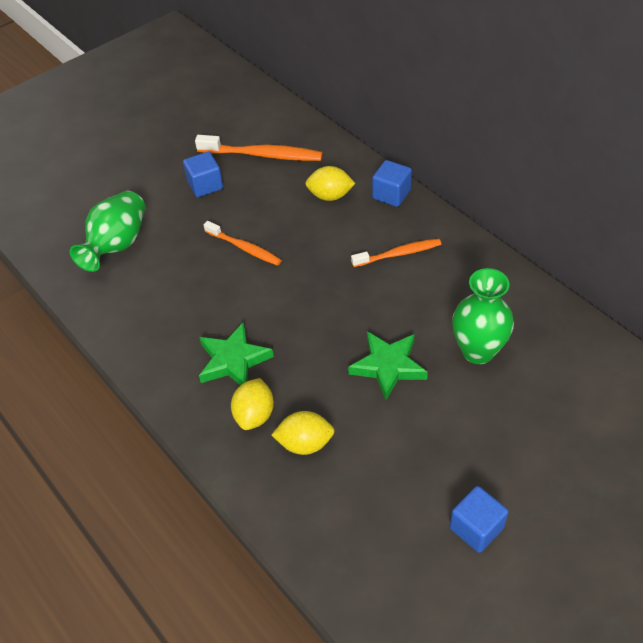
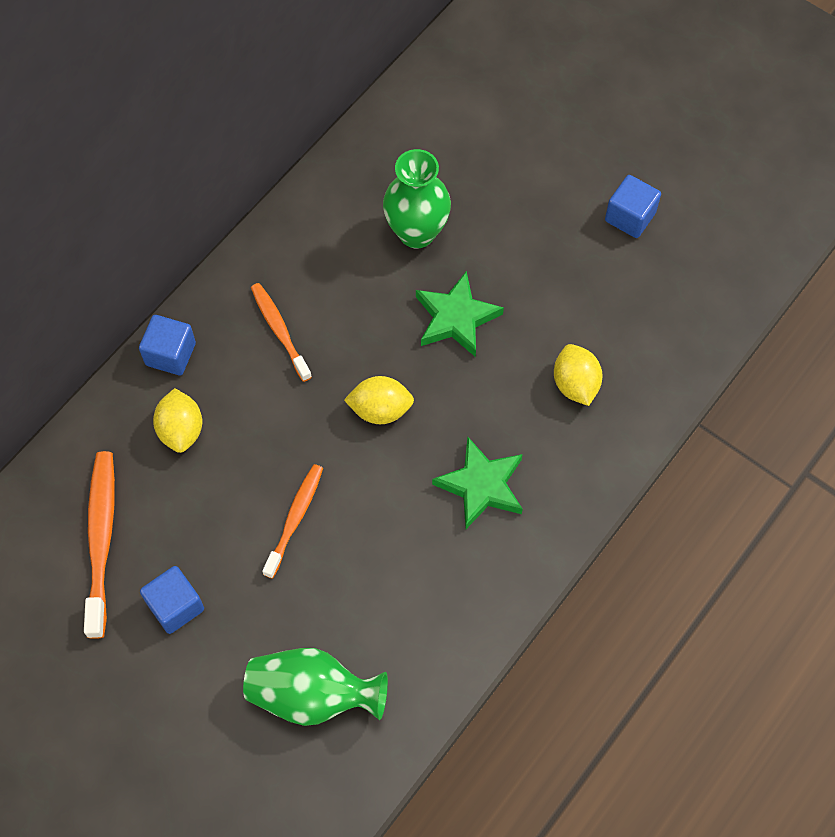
camera: 105 degrees left, 15 degrees up
yellow lemon [231,378,274,430] -> yellow lemon moved to [344,376,414,424]

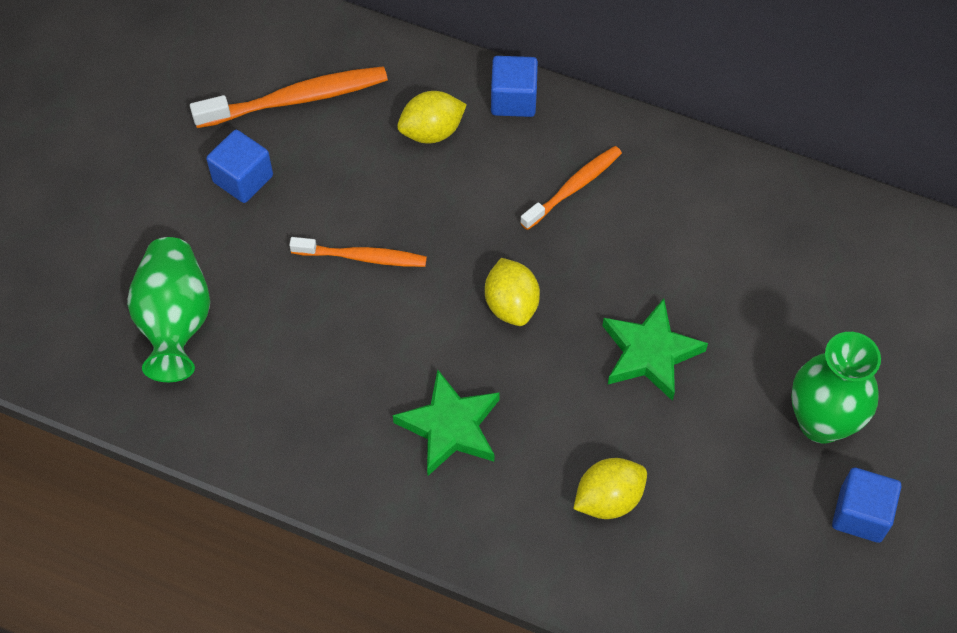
camera: 75 degrees right, 5 degrees down
green vase [383,149,451,248] -> green vase moved to [791,332,881,443]

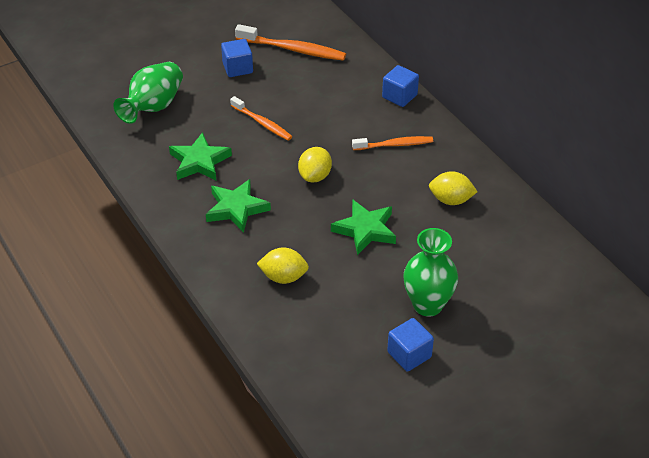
camera: 35 degrees right, 15 degrees down
yellow lemon [397,91,467,143] -> yellow lemon moved to [429,171,478,205]
none -> green star [169,132,232,180]

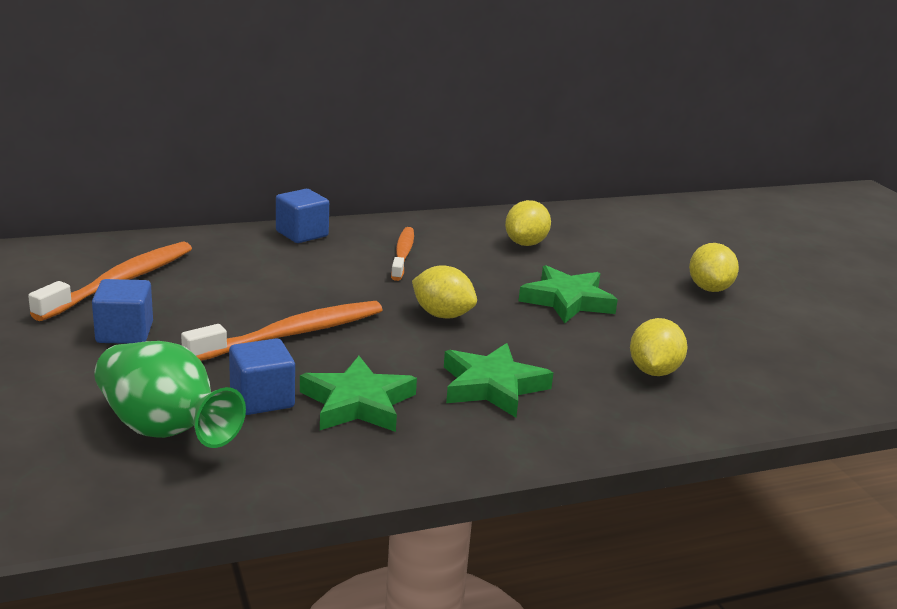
camera: 80 degrees left, 20 degrees down
orange toothbrush [230,96,292,141] -> orange toothbrush [181,301,382,361], size x1.53
blue cube [387,318,434,372] -> blue cube moved to [229,338,295,415]
green vase [403,228,458,317] -> yellow lemon [689,243,739,292]

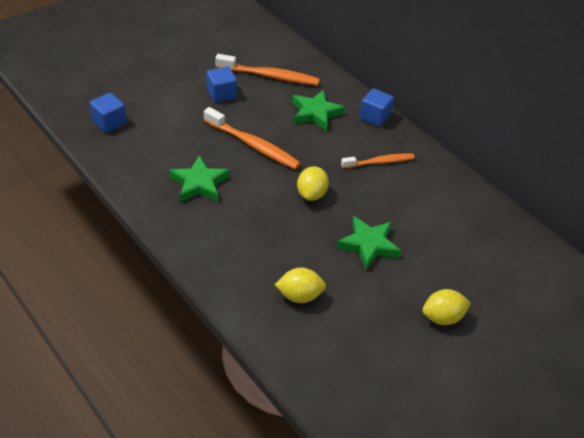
camera: 70 degrees right, 20 degrees up
green vase [94,341,246,448] -> none
blue cube [229,338,295,415] -> blue cube moved to [89,93,126,133]
green star [444,343,553,418] -> green star moved to [292,90,345,131]
yellow lemon [505,200,551,246] -> none

